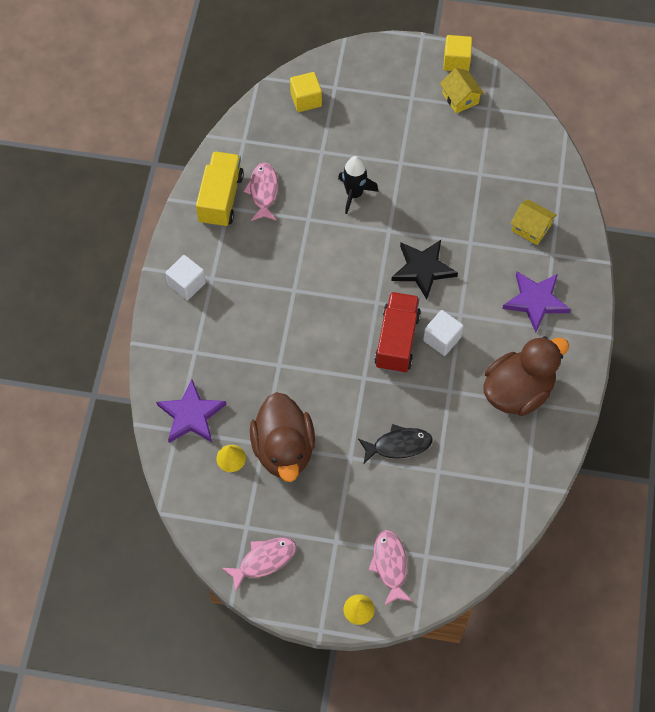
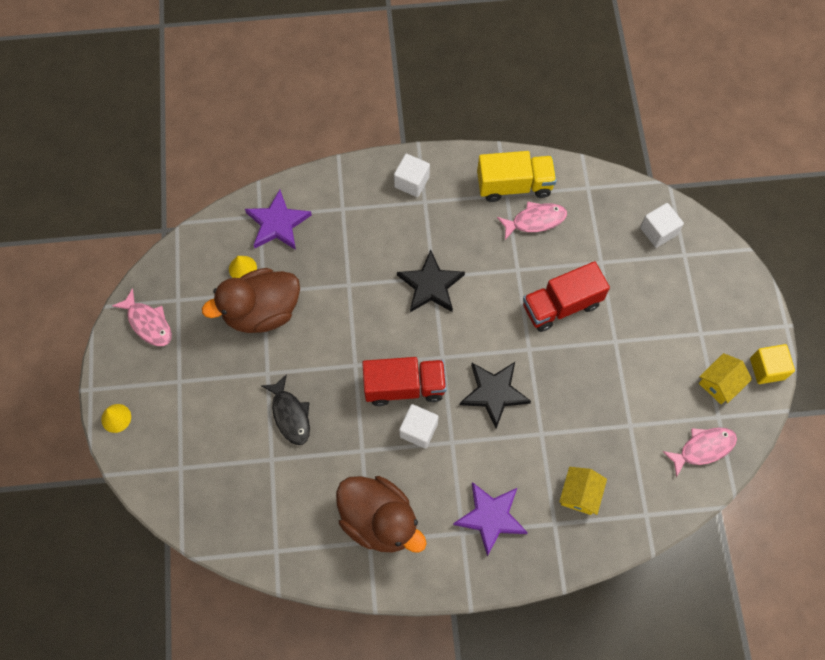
camera: 75 degrees right, 5 degrees up
yellow cube [290,72,322,112] -> white cube [640,203,684,248]
black rocket [338,156,379,214] -> red truck [523,261,610,332]
pink fish [369,530,413,606] -> pink fish moved to [663,427,737,477]
none -> black star [397,250,465,312]

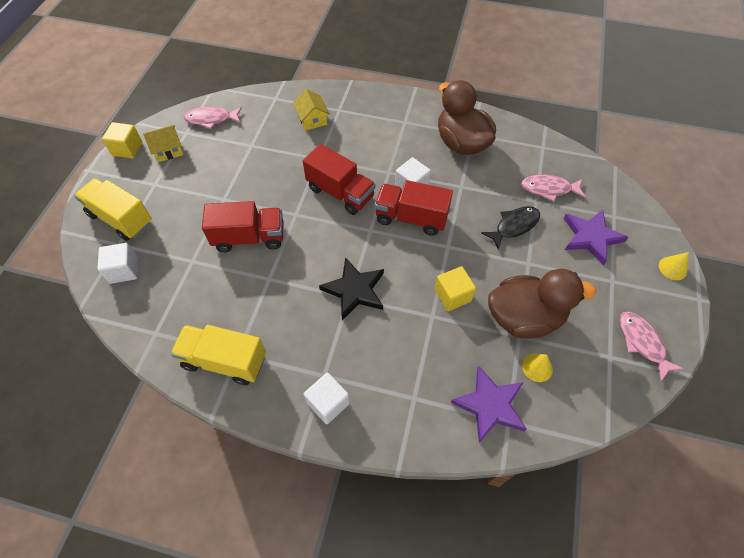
camera: 160 degrees left, 10 degrees down
black fish [262,374,310,445] -> black fish turned 60 degrees clockwise [482,206,540,249]
purple star [453,482,528,556] -> purple star moved to [564,209,629,265]
black star [460,362,531,429] -> red truck [303,144,376,215]
pink fish [497,201,567,240] -> pink fish moved to [521,175,585,201]
yellow house [559,467,607,515] -> yellow house turned 60 degrees counterclockwise [293,89,330,131]
none -> yellow truck [74,178,152,241]
none -> yellow cube [435,266,476,311]

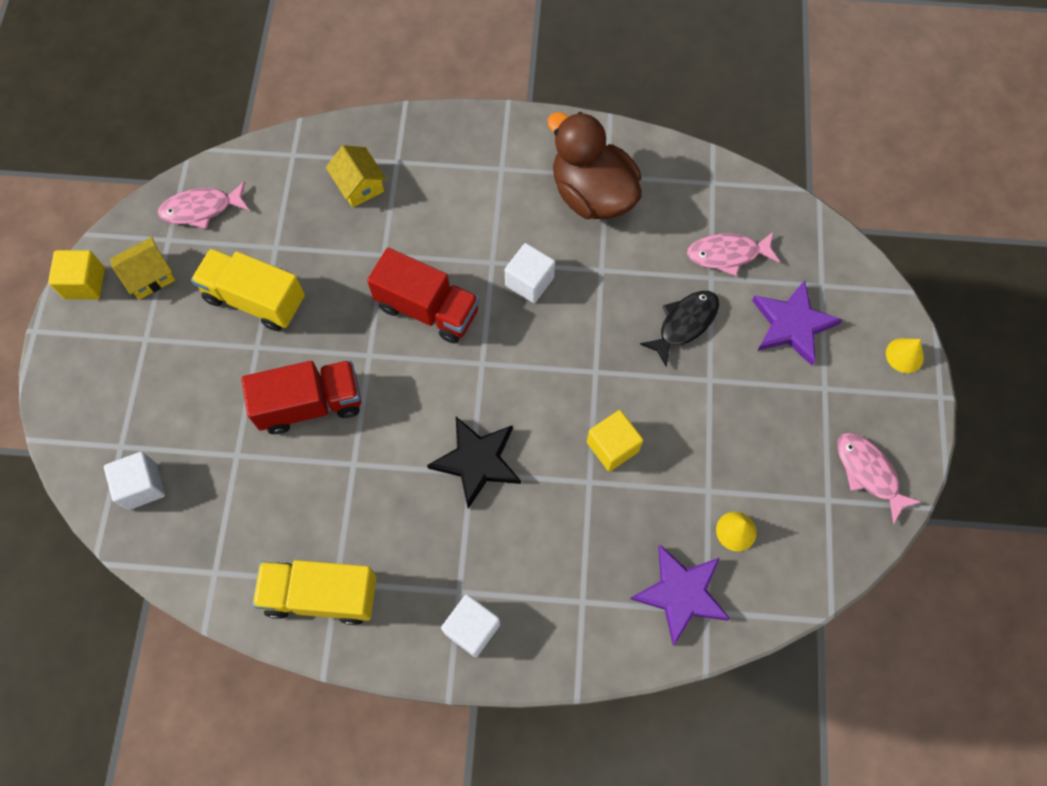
camera: 10 degrees left, 10 degrees up
yellow truck [74,178,152,241] -> yellow truck moved to [191,248,305,331]
red truck [375,180,453,236] -> none
brown duck [488,269,596,338] -> none

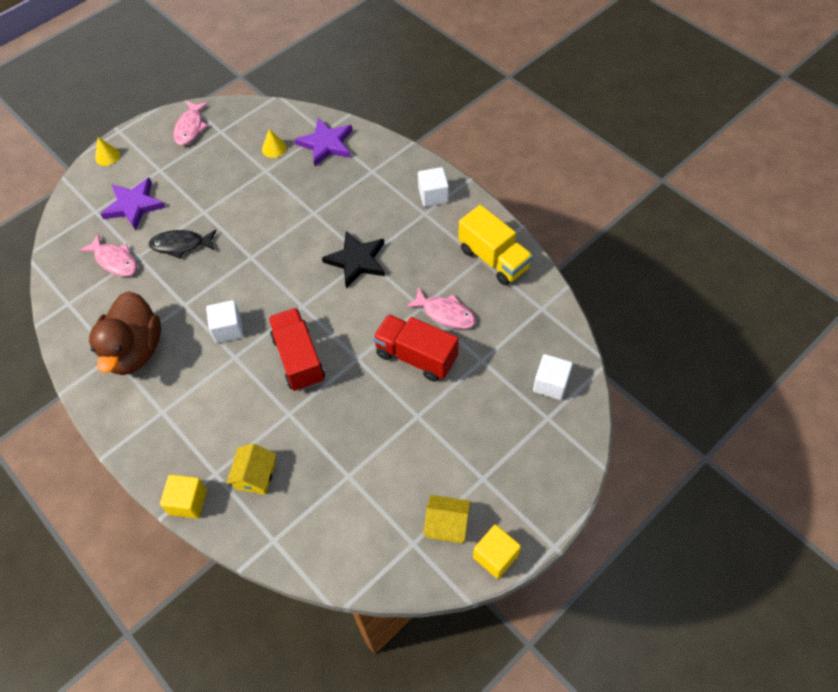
camera: 135 degrees left, 10 degrees down
pink fish [158,181,250,229] -> pink fish moved to [406,287,476,329]
yellow truck [191,248,305,331] -> none
yellow cube [587,410,643,471] -> yellow cube moved to [160,475,207,519]

